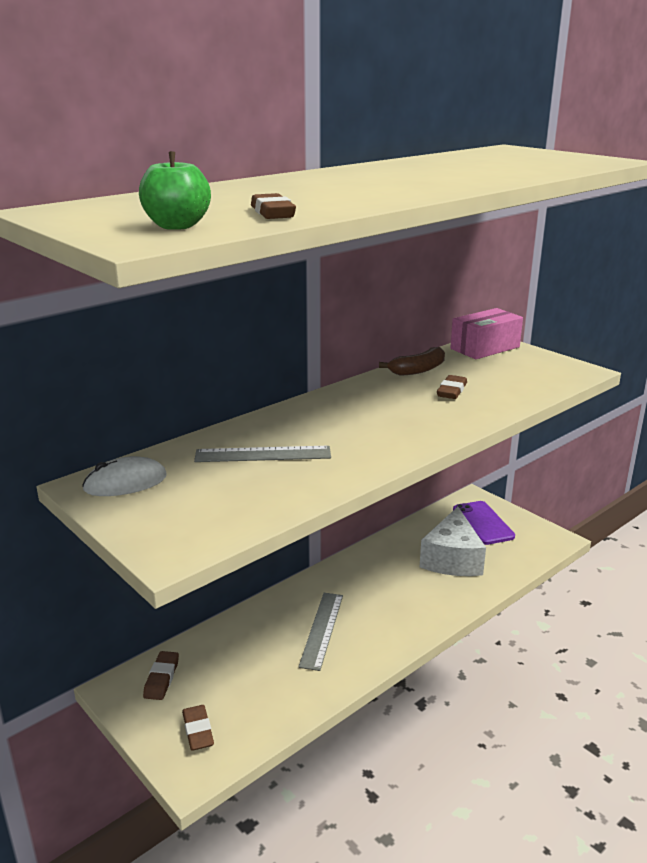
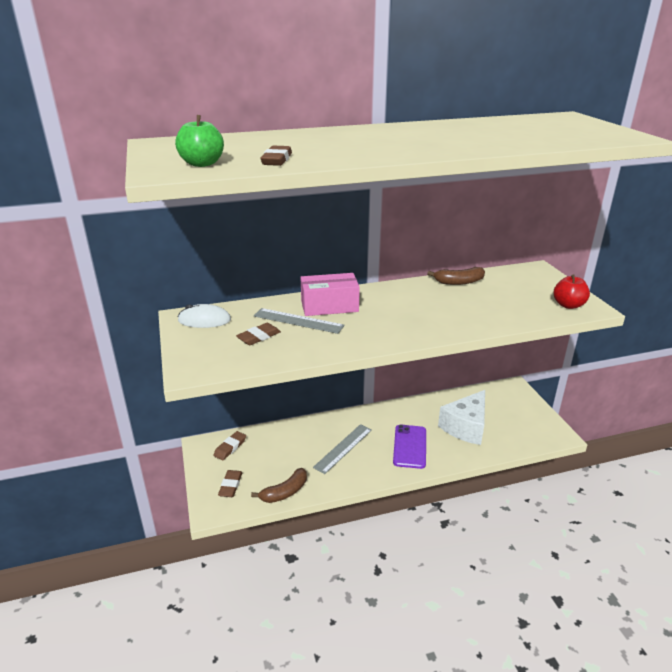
camera: 25 degrees right, 5 degrees up
brown eraser [437,375,467,399] -> brown eraser moved to [236,323,281,345]
pink box [450,308,523,359] -> pink box moved to [301,273,360,316]
purple phone [453,501,515,545] -> purple phone moved to [393,425,426,469]
none -> brown banana [251,468,307,503]
none -> red apple [554,274,590,309]

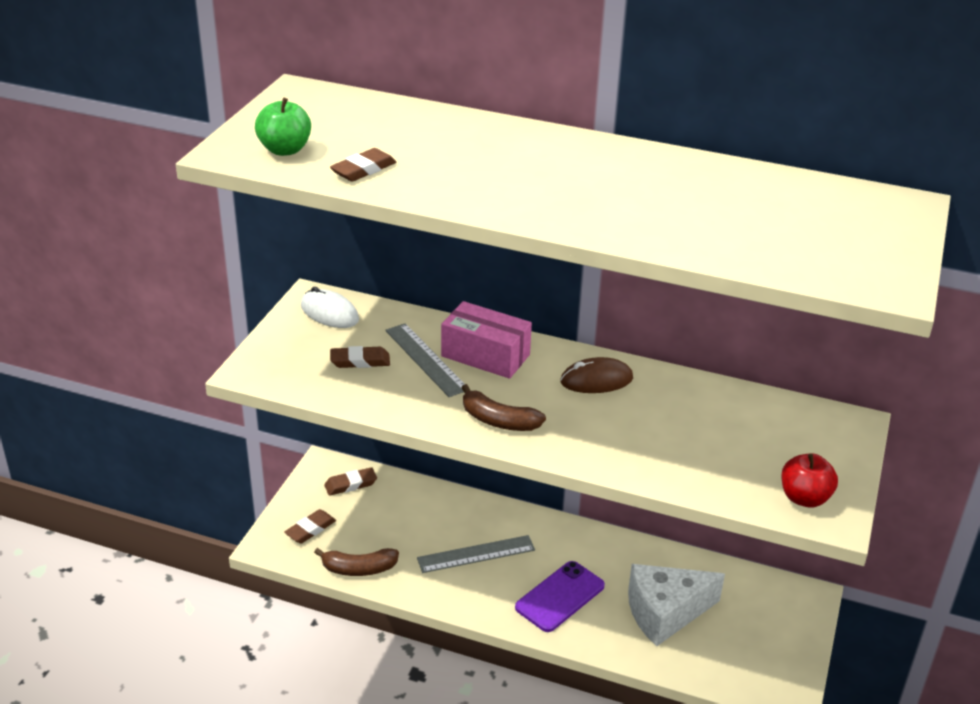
camera: 35 degrees right, 5 degrees up
brown banana [427,267,485,285] -> brown banana moved to [461,384,546,431]
none -> brown mouse [560,357,633,393]

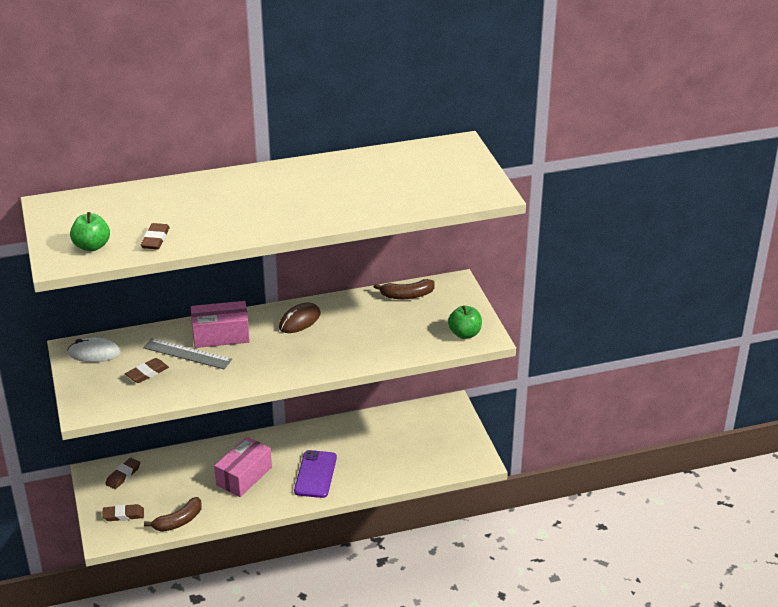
camera: 35 degrees left, 0 degrees up
brown eraser [284,509,336,544] -> brown eraser turned 75 degrees clockwise [102,504,144,521]
grey ruler [417,535,535,573] -> pink box [214,437,272,497]
brown banana [461,384,546,431] -> brown banana moved to [374,279,435,299]
white cheese [628,564,725,646] -> none
red apple [781,453,838,507] -> green apple [448,306,482,339]

